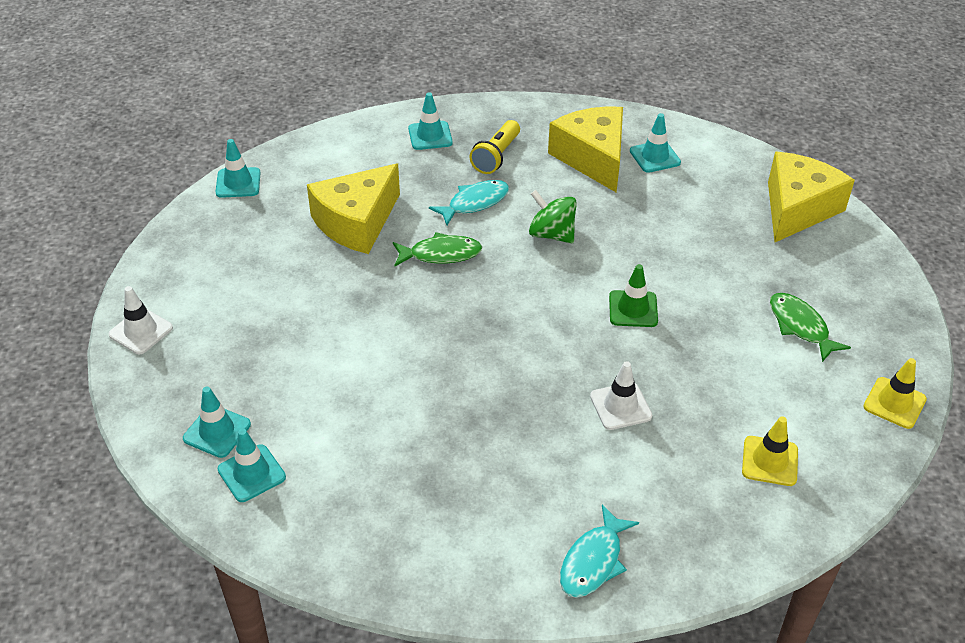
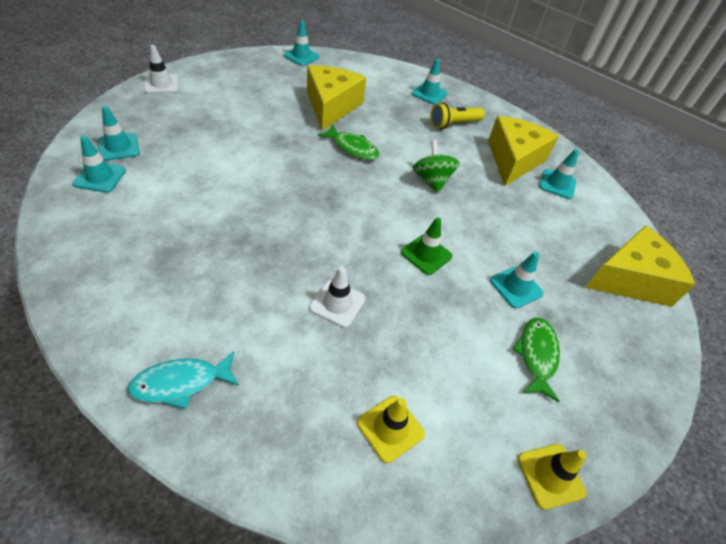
camera: 35 degrees right, 5 degrees up
yellow cheese [307,164,400,254] -> yellow cheese turned 105 degrees clockwise [307,65,366,130]
turquoise fish [429,180,509,225] -> none
none -> turquoise traffic cone [490,252,544,309]

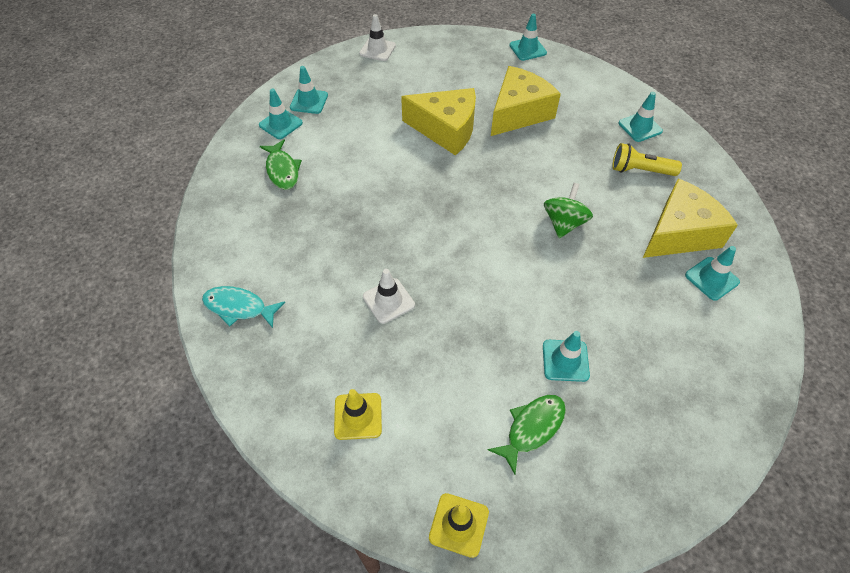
camera: 40 degrees right, 5 degrees up
green fish [317,125,379,160] -> green fish moved to [260,139,302,190]
green traffic cone [401,217,453,275] -> none
yellow cheese [585,225,696,307] -> yellow cheese moved to [401,88,476,156]

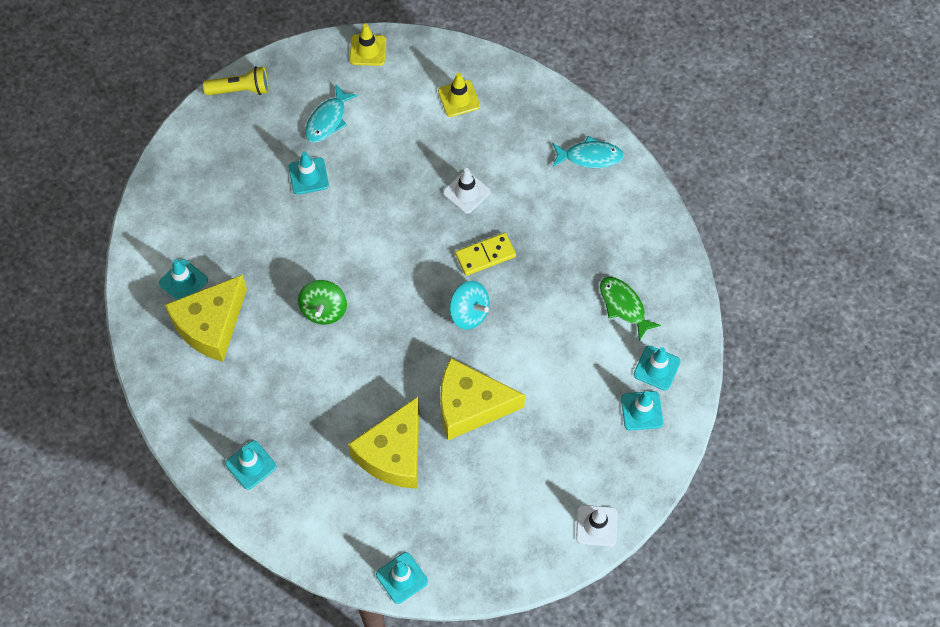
camera: 165 degrees right, 10 degrees up
green fish [487,395,566,474] -> turquoise fish [305,85,358,143]
yellow flashlight [612,143,682,176] -> yellow flashlight moved to [203,66,269,95]
none -> turquoise spinning top [449,281,489,330]
none -> yellow domino [455,233,516,276]

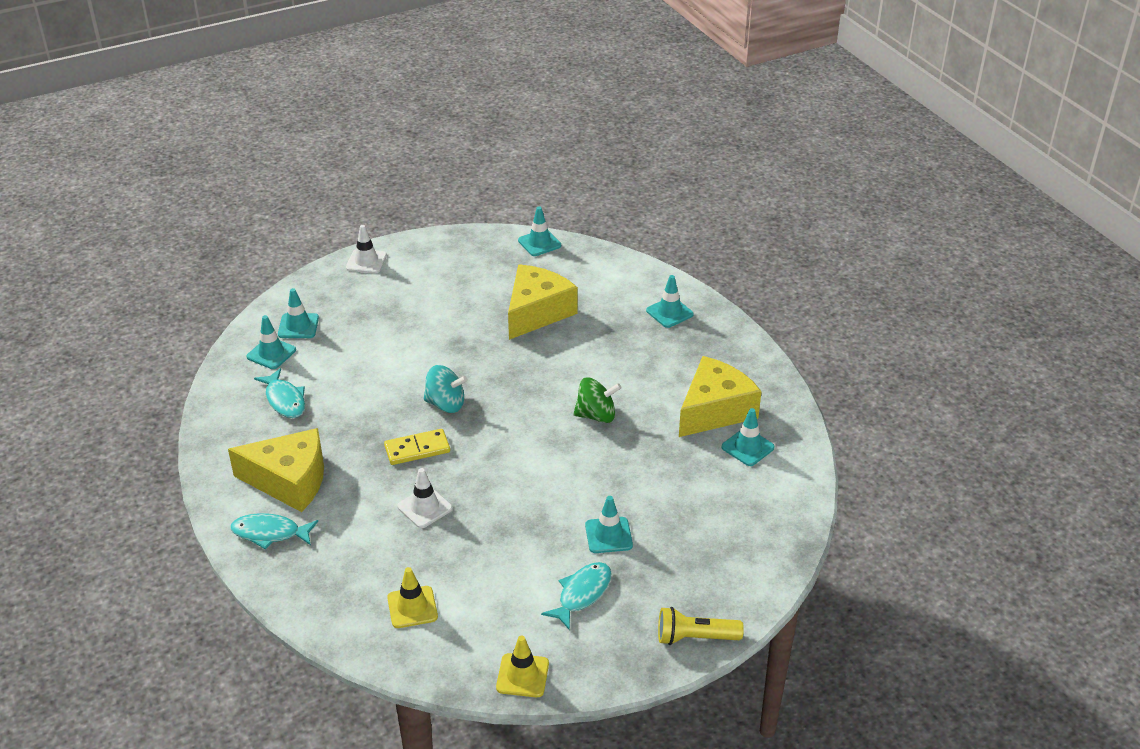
camera: 175 degrees left, 25 degrees down
green spinning top [298,280,347,324] -> green spinning top turned 75 degrees clockwise [573,377,622,423]
yellow cheese [440,358,525,440] -> yellow cheese moved to [228,428,324,512]
turquoise spinning top [449,281,489,330] -> turquoise spinning top turned 150 degrees clockwise [423,365,468,413]
green fish [600,277,661,341] -> turquoise fish [254,368,305,418]

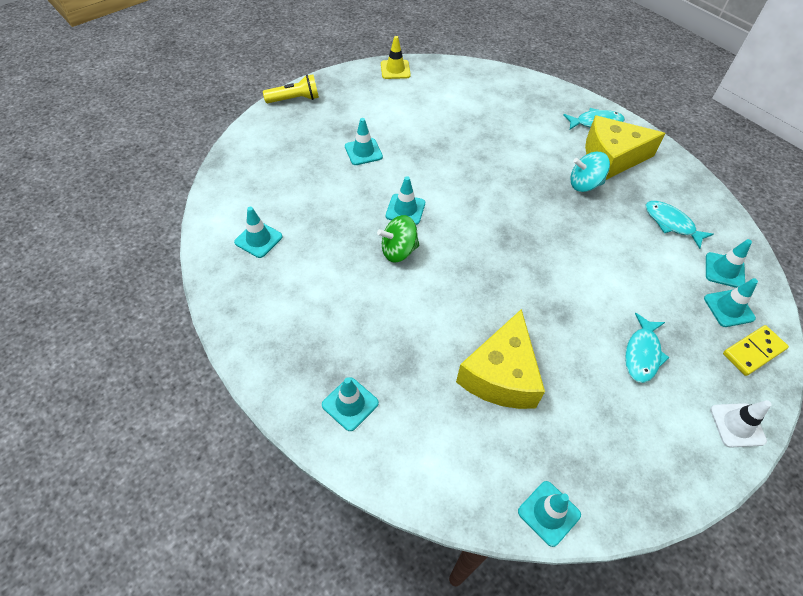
camera: 165 degrees right, 15 degrees up
yellow domino [384,429,450,465] -> yellow domino moved to [723,325,789,376]
yellow traffic cone [387,567,438,628] -> none
white traffic cone [397,468,453,528] -> none
turquoise spinning top [423,365,468,413] -> turquoise spinning top moved to [570,152,610,192]
turquoise fish [541,562,612,630] -> turquoise fish moved to [625,313,670,383]
yellow cheese [679,356,762,437] -> none
none -> turquoise traffic cone [386,176,425,225]

